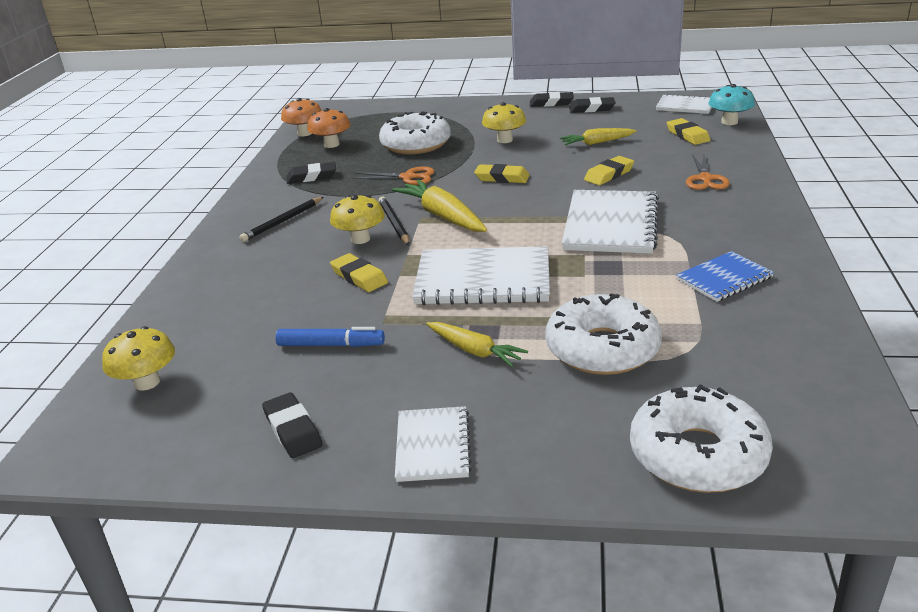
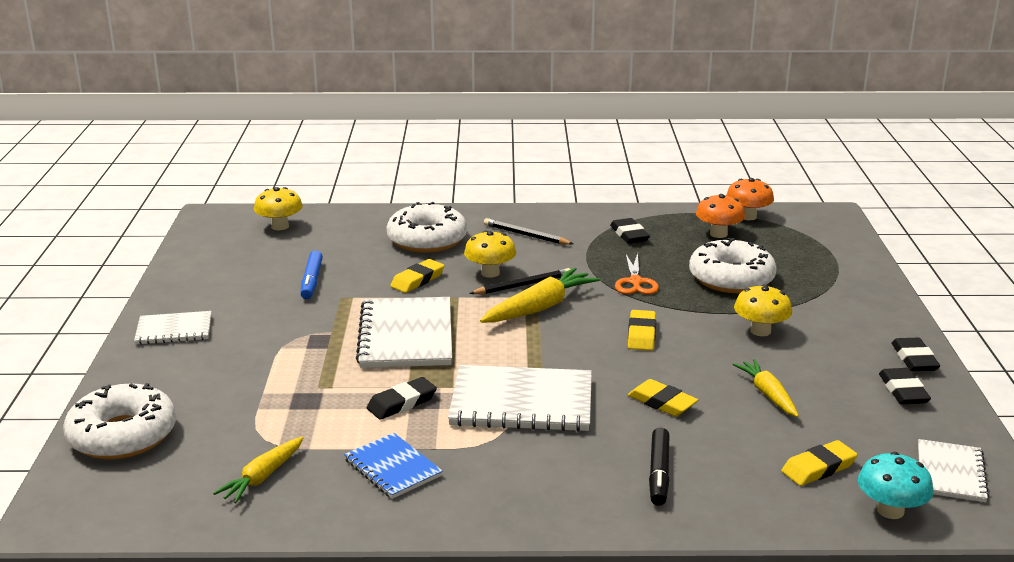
camera: 80 degrees right, 5 degrees down
black eraser [262,392,322,458] -> black eraser moved to [366,377,437,420]
yellow carrot [426,322,528,367] -> yellow carrot moved to [213,437,303,503]
white donut [545,293,662,375] -> white donut moved to [387,202,467,253]
orange scissors [686,155,730,190] -> black marker [649,428,670,506]

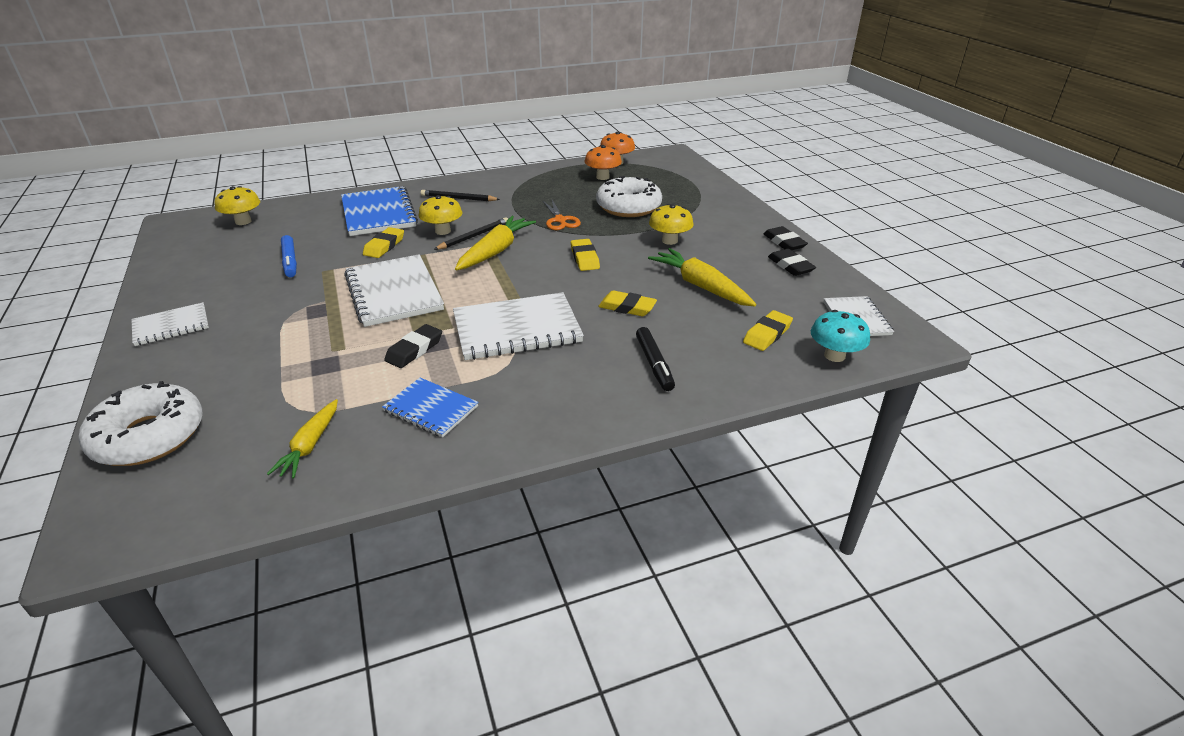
camera: 20 degrees left, 10 degrees up
white donut [387,202,467,253] -> blue notebook [341,186,418,236]
black eraser [610,218,650,244] -> none
yellow carrot [733,359,799,417] -> yellow carrot [648,248,756,306], size x1.57

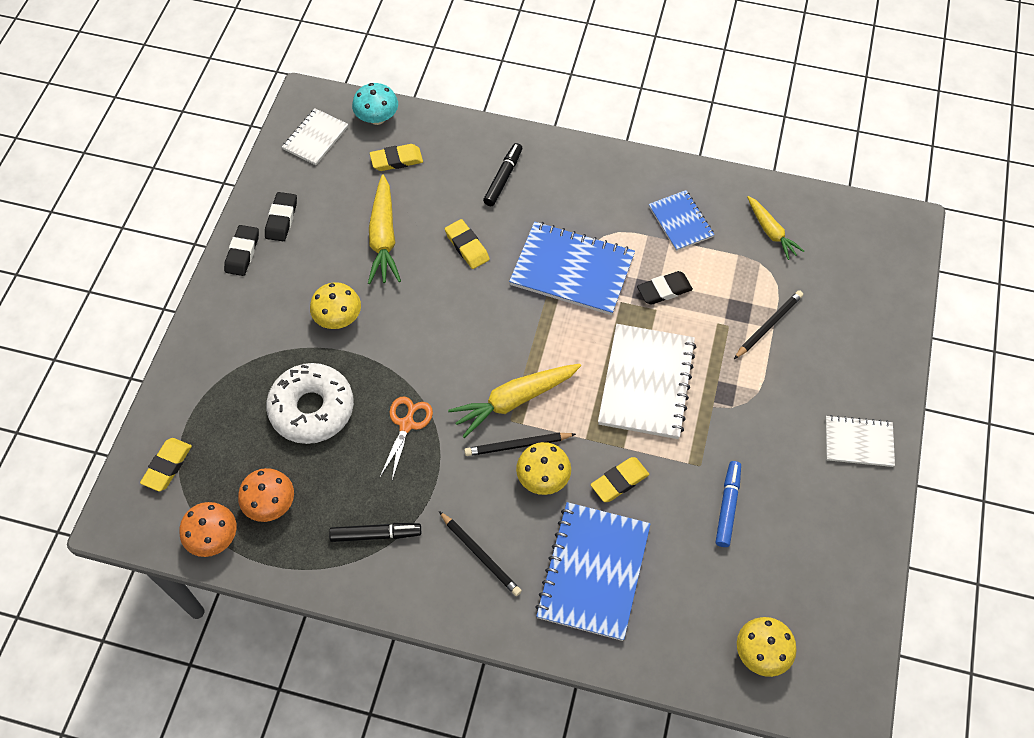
camera: 145 degrees left, 25 degrees up
white donut [79,381,203,466] -> none
yellow carrot [267,399,338,478] -> yellow carrot turned 105 degrees clockwise [747,196,804,260]
white notebook [453,292,584,360] -> blue notebook [509,222,635,315]
yellow eraser [571,239,600,271] -> yellow eraser moved to [140,438,192,491]
none -> black marker [329,523,421,542]
none -> black pencil [734,290,803,359]

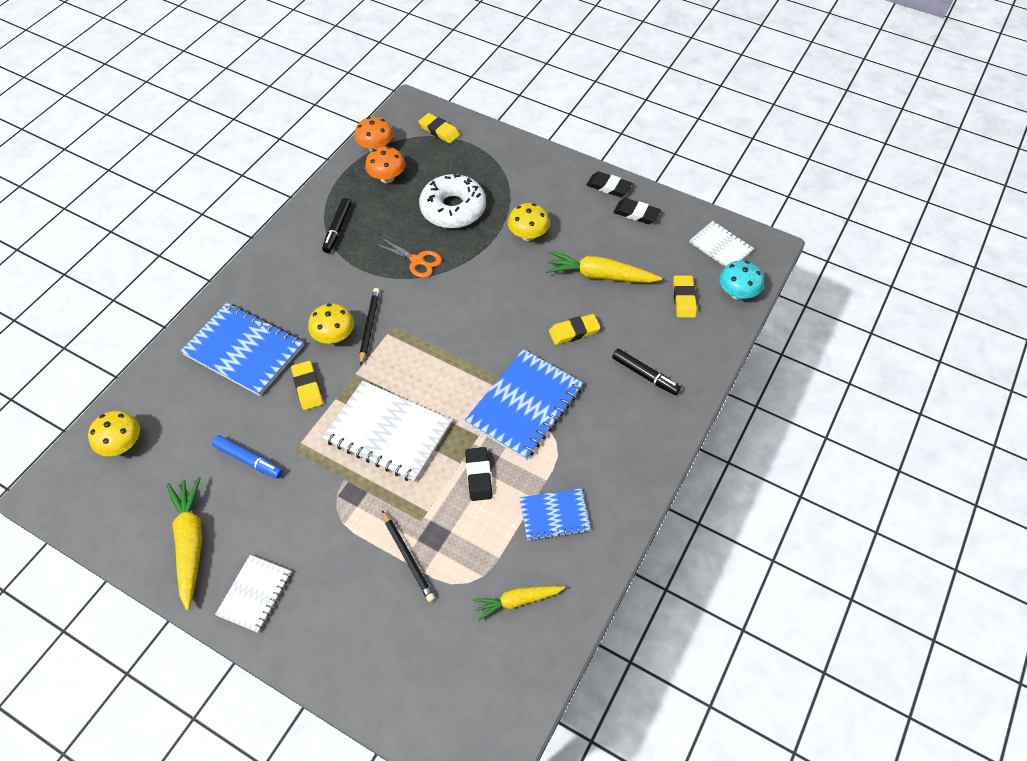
camera: 105 degrees right, 5 degrees down
black pencil [439,511,522,596] -> none
yellow carrot [448,364,581,438] -> yellow carrot moved to [167,477,202,610]

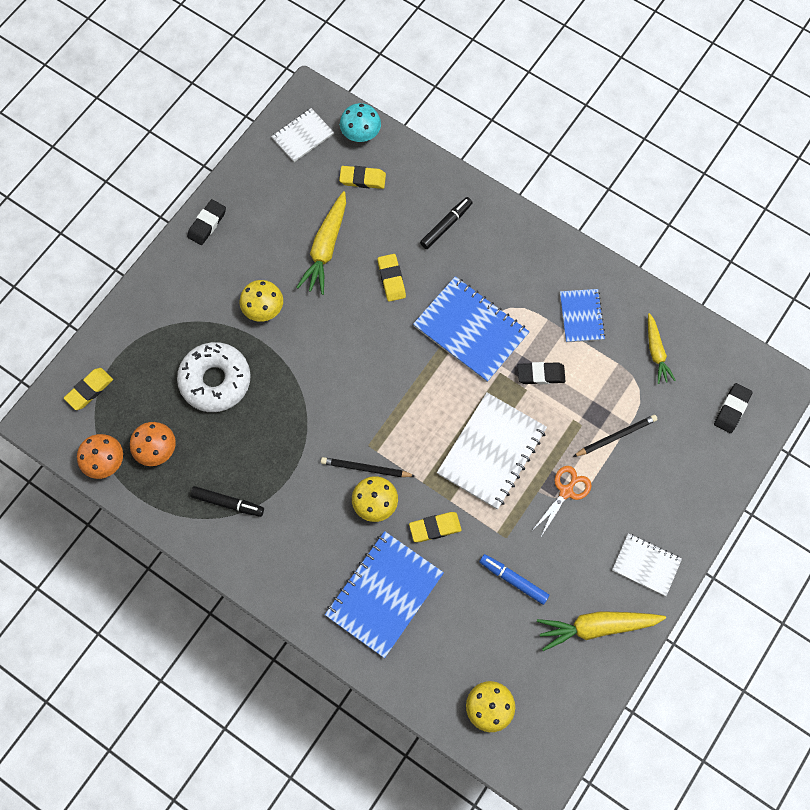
camera: 85 degrees left, 15 degrees up
blue marker [212,435,283,479] -> blue marker turned 90 degrees counterclockwise [479,554,549,605]
orange scissors [375,237,442,278] -> orange scissors moved to [534,466,592,536]
black eraser [614,198,661,224] -> black eraser moved to [714,383,753,433]

